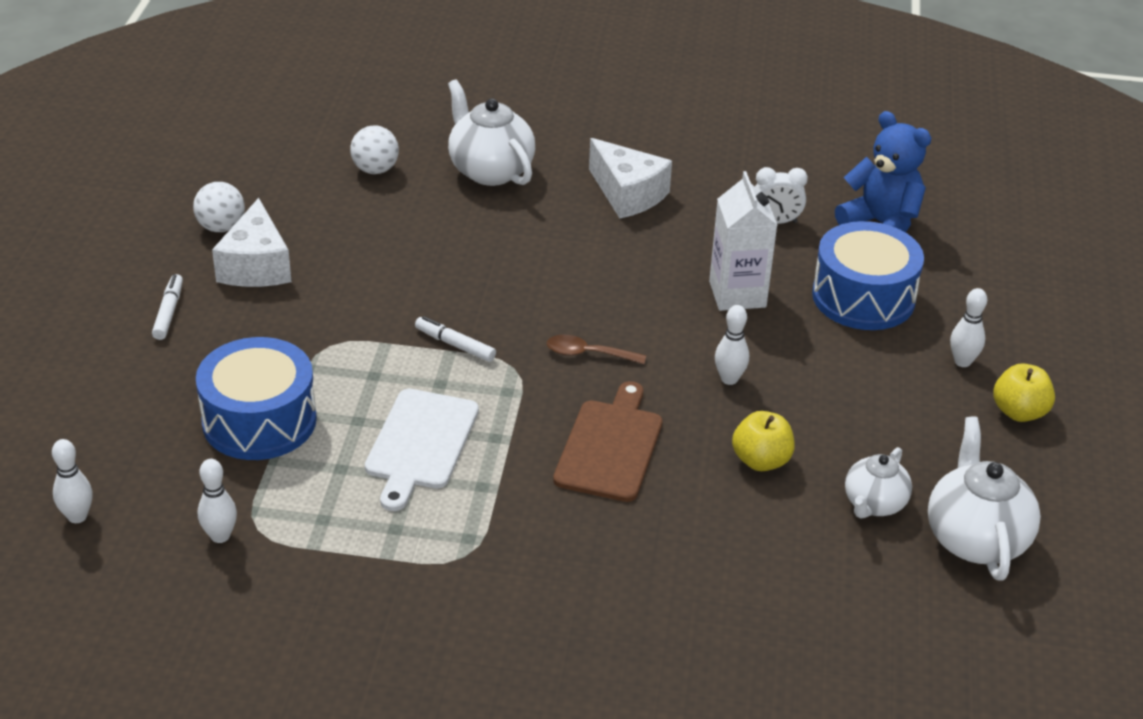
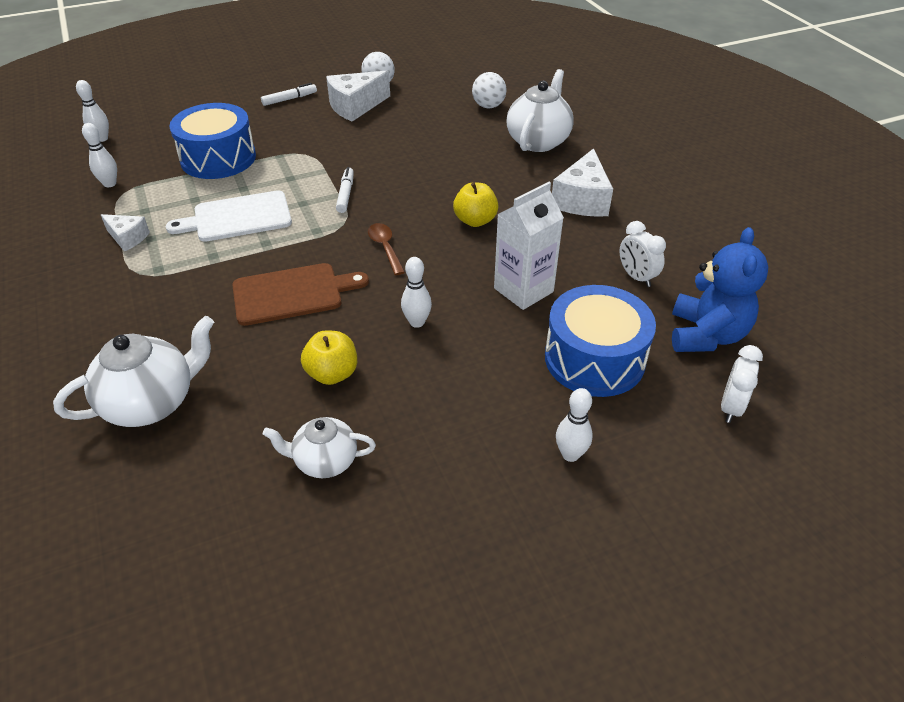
camera: 60 degrees right, 5 degrees up
white teapot [928,417,1041,581] -> white teapot moved to [53,316,214,427]
yellow apple [993,363,1055,422] -> yellow apple moved to [453,182,498,227]
none -> white cheese [101,214,150,251]
none -> white clock [721,345,763,423]

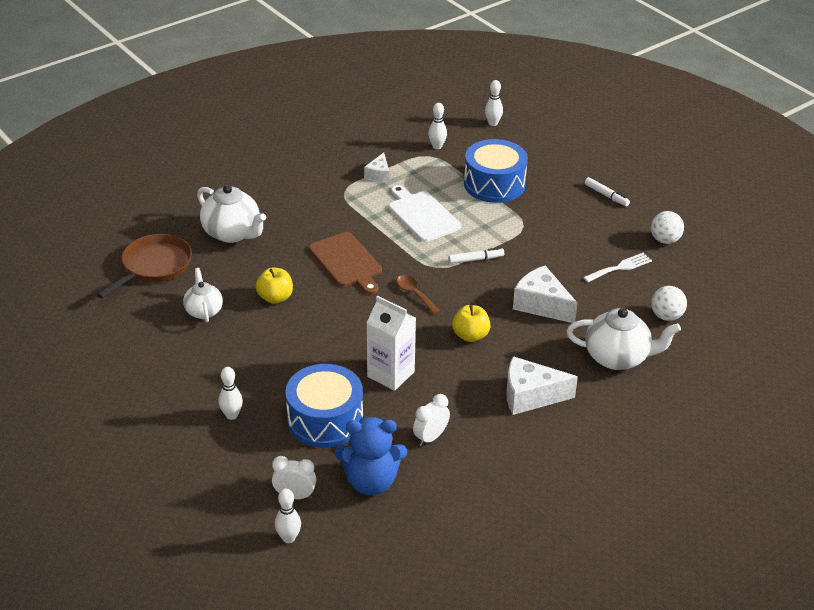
camera: 75 degrees right, 5 degrees down
white cheese [326,71,390,122] -> white cheese moved to [513,265,577,323]
brown spoon [368,223,405,275] -> brown spoon turned 90 degrees counterclockwise [397,275,440,314]
white bowling pin [401,257,432,328] -> white bowling pin moved to [275,489,301,543]
none -> brown pan [96,234,192,298]
none -> white fork [583,253,652,282]

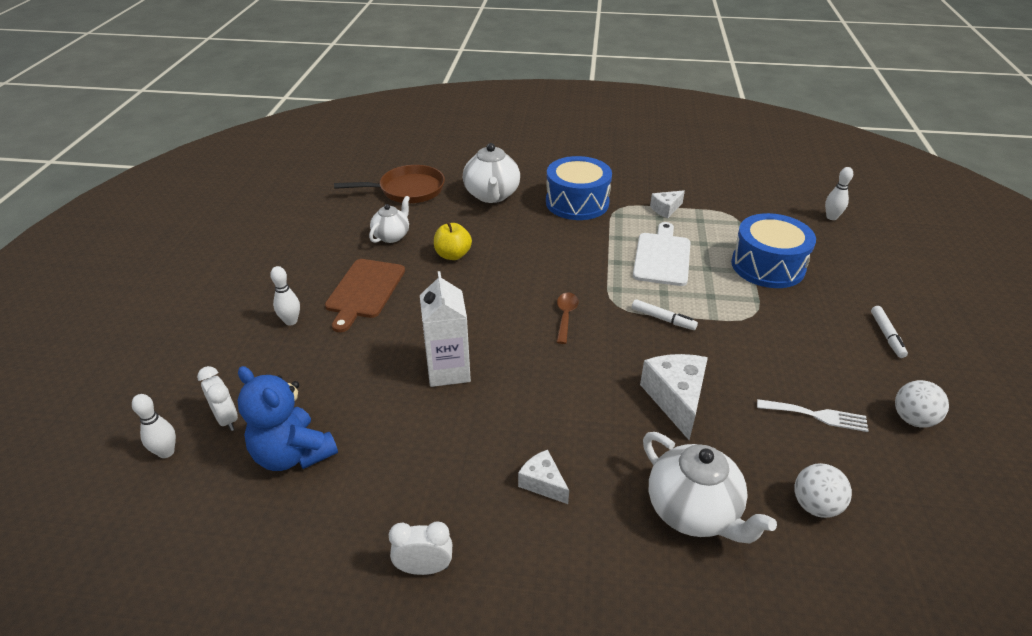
camera: 45 degrees right, 0 degrees up
blue drum [285,364,363,448] -> blue drum moved to [546,156,612,220]
brown cutting board [308,232,382,295] -> brown cutting board moved to [325,259,405,332]
white clock [413,394,450,446] -> white clock moved to [389,521,452,575]
white bowling pin [428,103,447,149] -> none
yellow apple [452,305,491,342] -> none
white cheese [507,356,578,415] -> white cheese [518,450,569,504], size x0.58

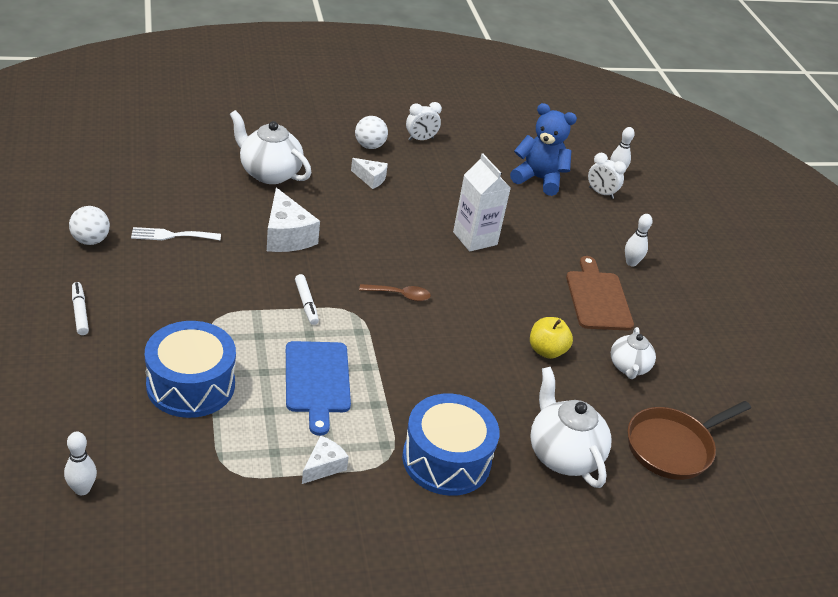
camera: 155 degrees right, 0 degrees up
brown spoon [557,293,579,344] -> brown spoon turned 75 degrees counterclockwise [359,284,431,301]
white marker [632,299,698,330] -> white marker turned 120 degrees counterclockwise [295,274,319,325]
white cutting board [633,222,691,286] -> blue cutting board [286,341,351,436]
white ball [794,463,852,518] -> white ball moved to [355,116,388,149]

